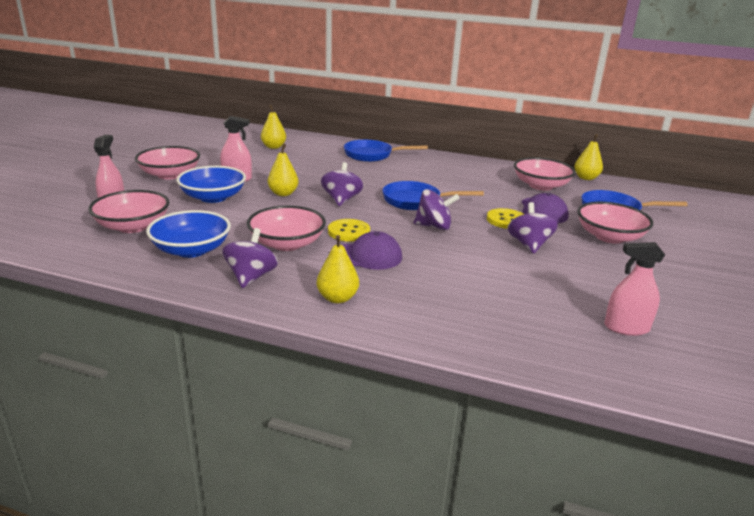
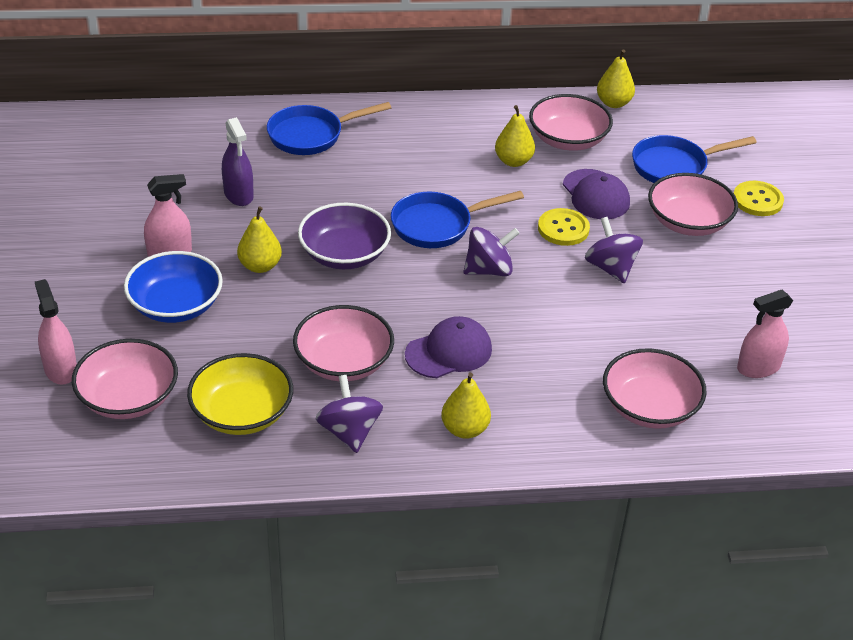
camera: 25 degrees left, 15 degrees up
pink bowl [135,146,200,180] -> pink bowl moved to [603,348,707,429]
blue bowl [146,210,231,258] -> yellow bowl [187,353,293,435]
yellow pear [261,105,286,149] -> yellow pear moved to [495,105,535,167]
purple spinning top [321,162,364,206] -> purple bowl [298,203,391,269]
yellow button [328,219,370,242] -> yellow button moved to [734,181,784,216]
none -> purple spray bottle [222,117,254,206]

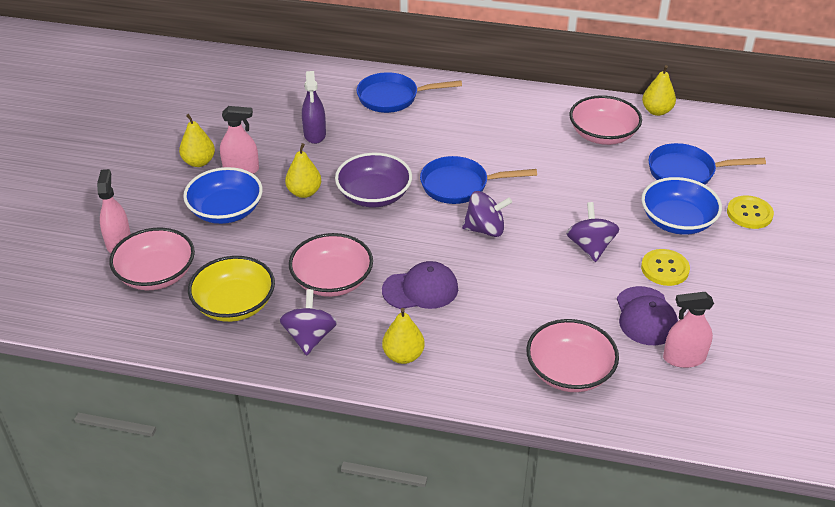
camera: 20 degrees right, 0 degrees up
yellow pear [495,105,535,167] -> yellow pear moved to [179,114,215,167]
yellow button [538,208,590,246] -> yellow button moved to [641,249,690,286]
purple cap [563,169,630,219] -> purple cap moved to [617,286,678,345]
pink bowl [648,173,738,236] -> blue bowl [641,177,722,235]

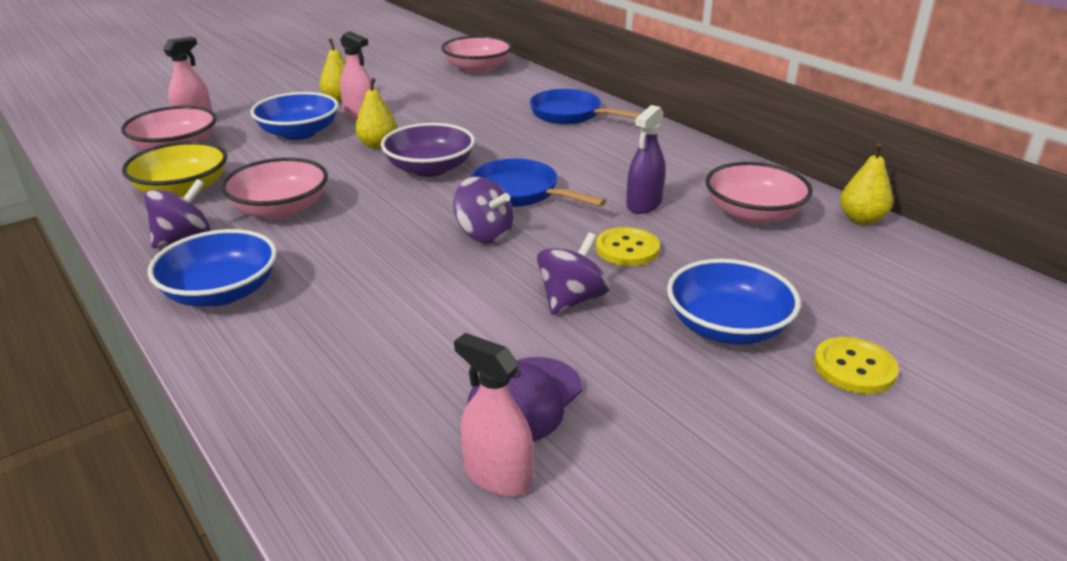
camera: 40 degrees right, 10 degrees down
purple spray bottle [302,71,326,144] -> purple spray bottle moved to [626,105,665,214]
purple cap [382,261,458,309] -> none
yellow pear [382,308,425,364] -> blue bowl [148,229,277,307]
pink bowl [526,319,619,392] -> pink bowl moved to [441,36,512,74]
yellow button [641,249,690,286] -> yellow button moved to [596,227,660,266]
blue pan [649,143,766,185] -> none

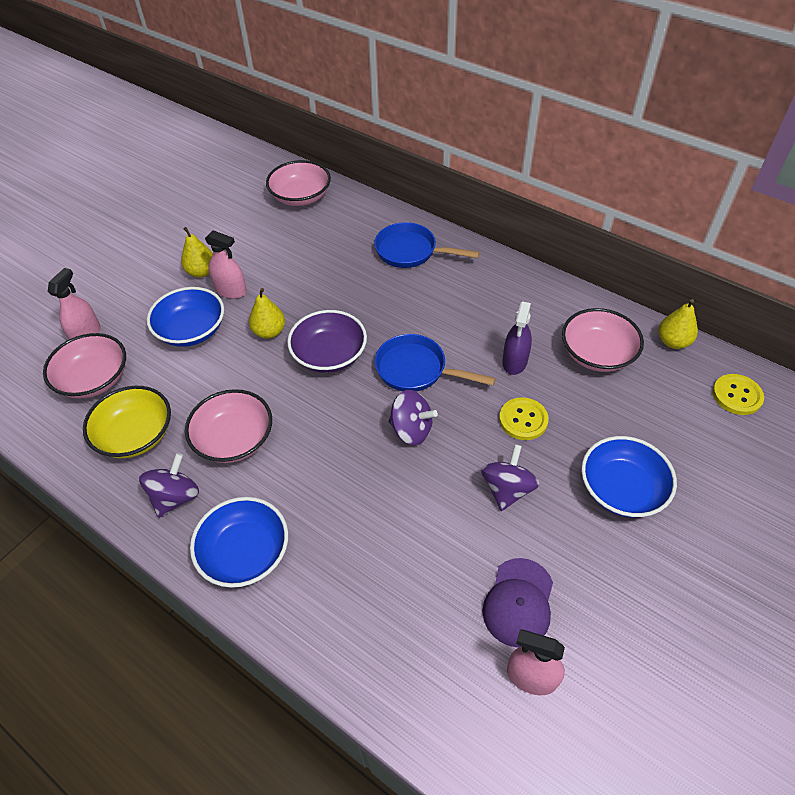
camera: 15 degrees left, 20 degrees up
yellow button [814,337,899,394] -> yellow button moved to [712,374,764,415]

